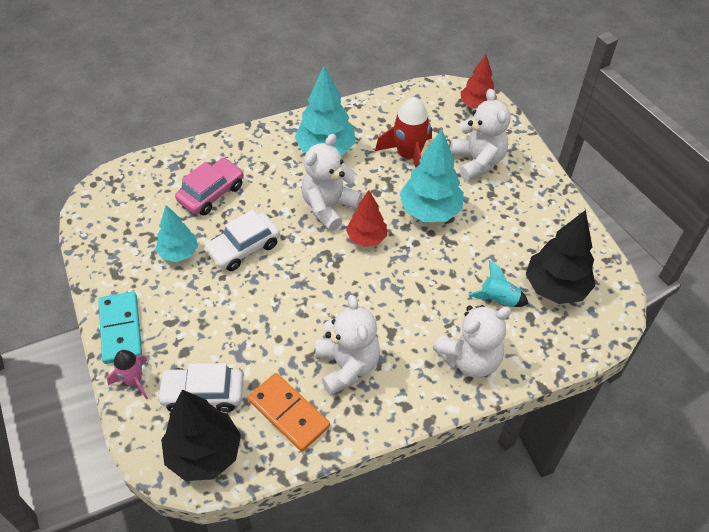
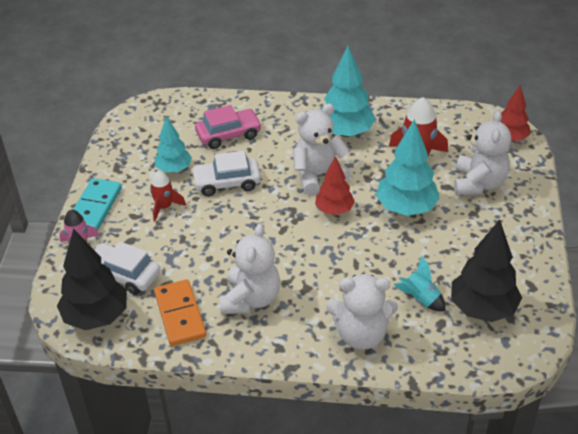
camera: 30 degrees right, 10 degrees down
none -> red rocket [150,171,186,222]

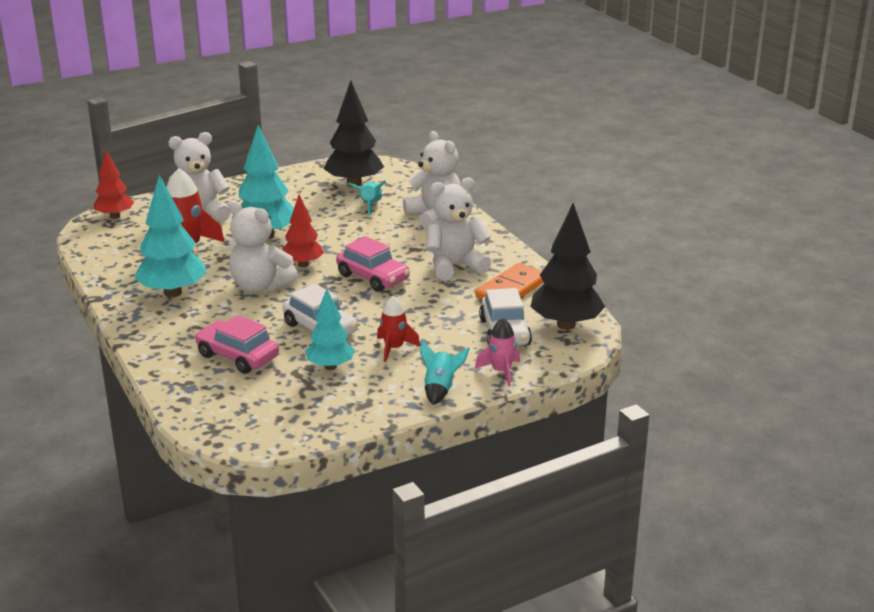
camera: 125 degrees left, 15 degrees down
turquoise domino [73,178,122,231] -> turquoise rocket [420,339,470,405]
none -> pink car [336,236,410,292]

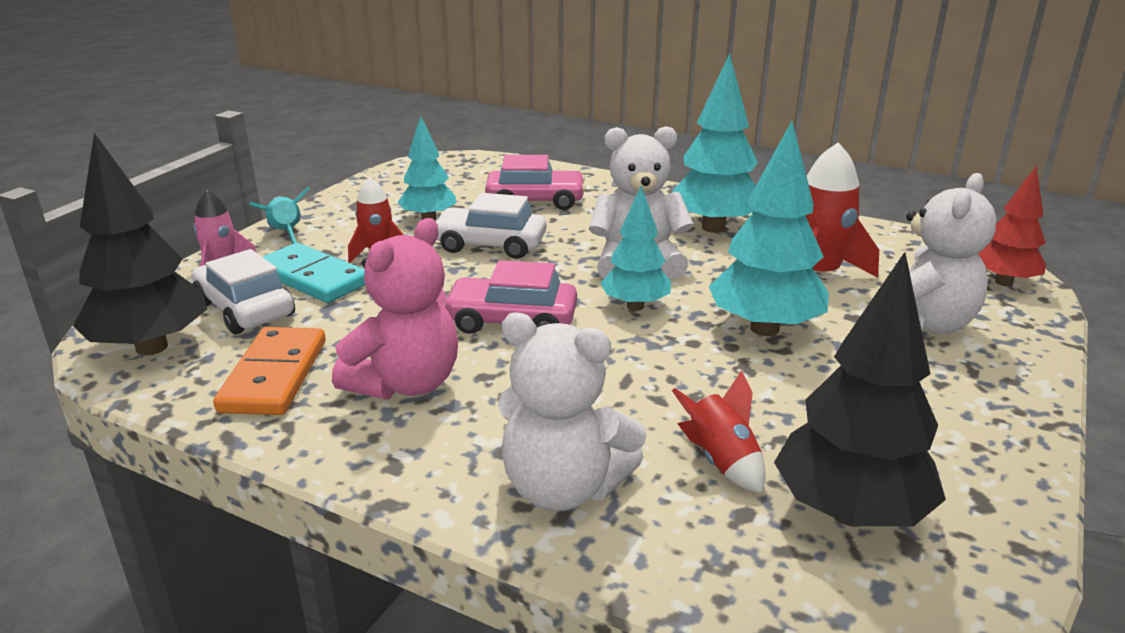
camera: 145 degrees right, 0 degrees up
red tree [282,194,324,267] -> turquoise tree [601,186,671,310]
turquoise rocket [348,180,386,215] -> red rocket [672,370,766,493]
white teddy bear [426,177,491,280] -> pink teddy bear [332,218,458,400]
none -> turquoise domino [263,243,365,303]

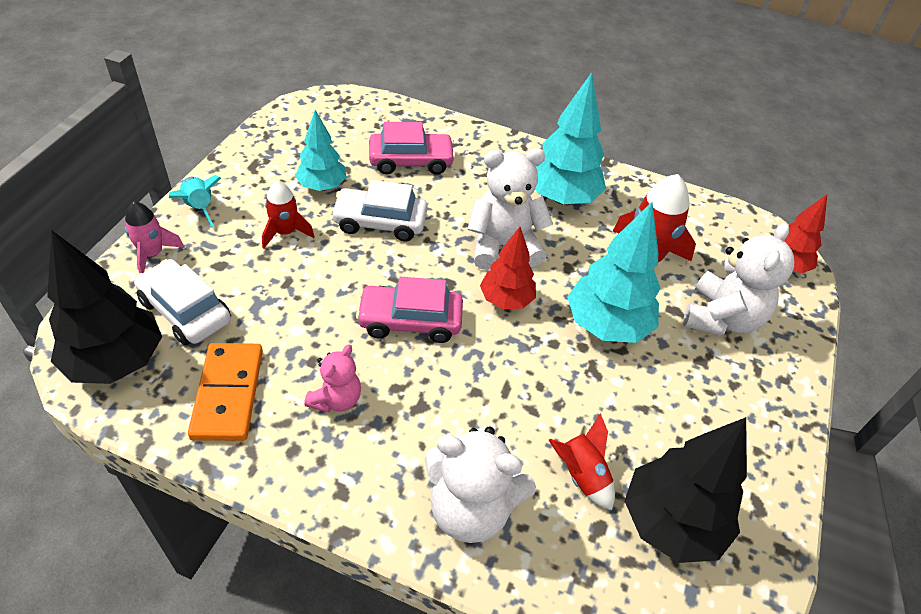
camera: 10 degrees left, 20 degrees up
turquoise domino [263,243,365,303] -> none
pink teddy bear [332,218,458,400] -> pink teddy bear [304,344,361,412], size x0.58
turquoise tree [601,186,671,310] -> red tree [480,227,536,309]

